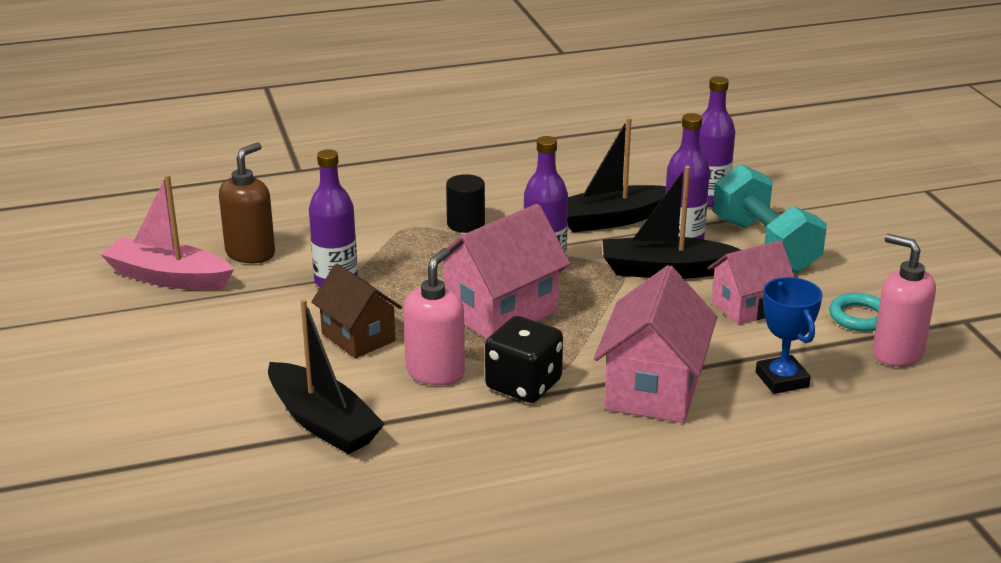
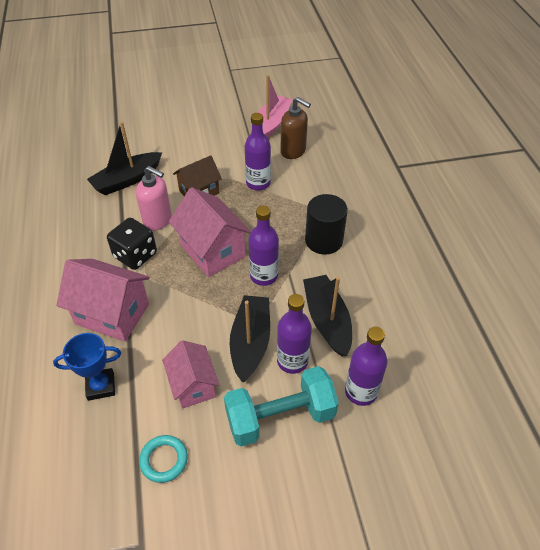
camera: 95 degrees right, 20 degrees up
black cylinder [446,174,485,233] -> black cylinder [305,194,348,255], size x1.51
pink soap dispenser [872,234,936,366] -> none

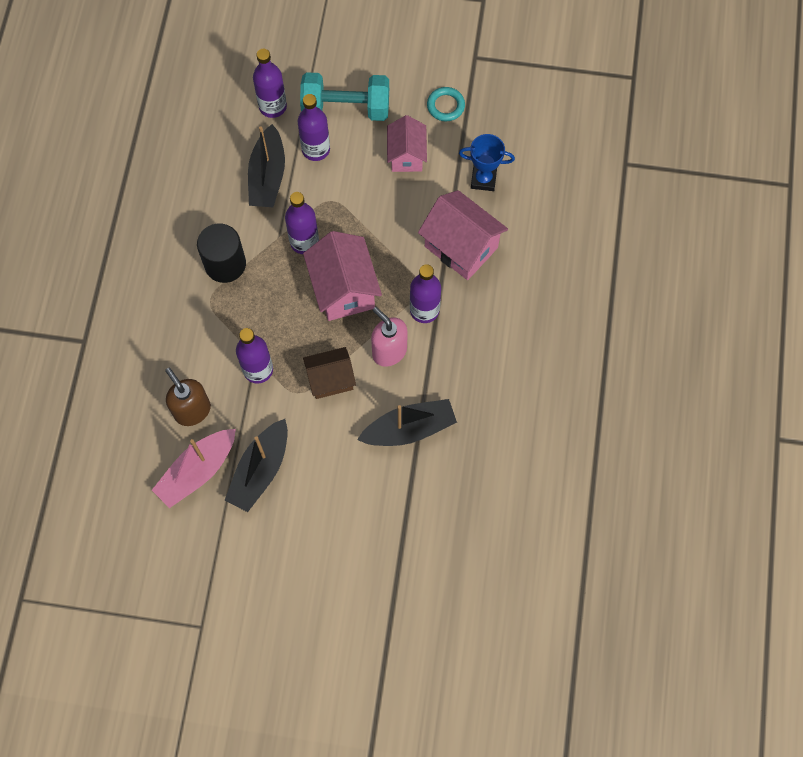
camera: 160 degrees left, 20 degrees up
black dice [107,218,157,270] -> purple bottle [410,264,441,323]
black boat [230,295,270,382] -> black boat moved to [224,419,288,512]

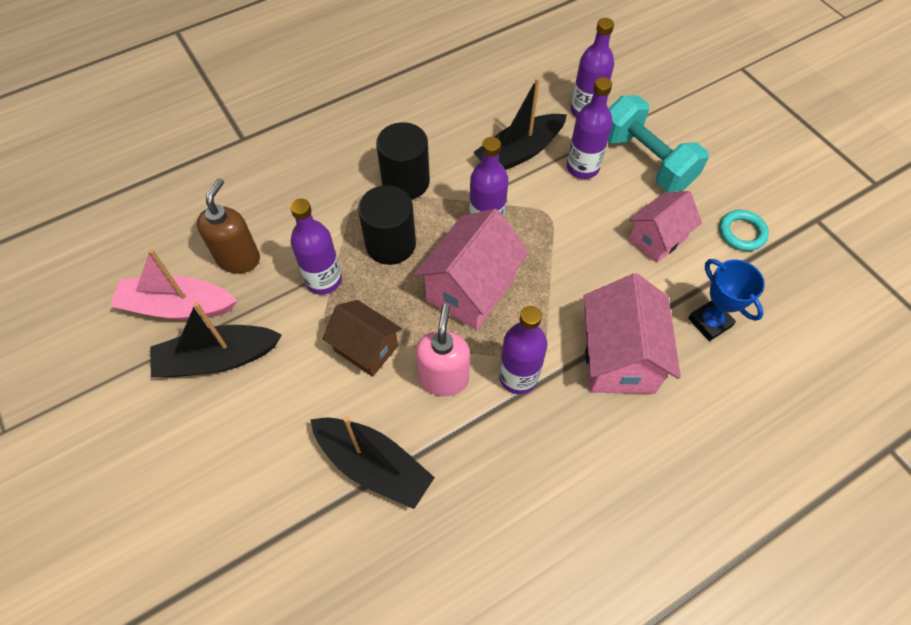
camera: 50 degrees right, 10 degrees down
none -> black cylinder [358,185,416,265]

